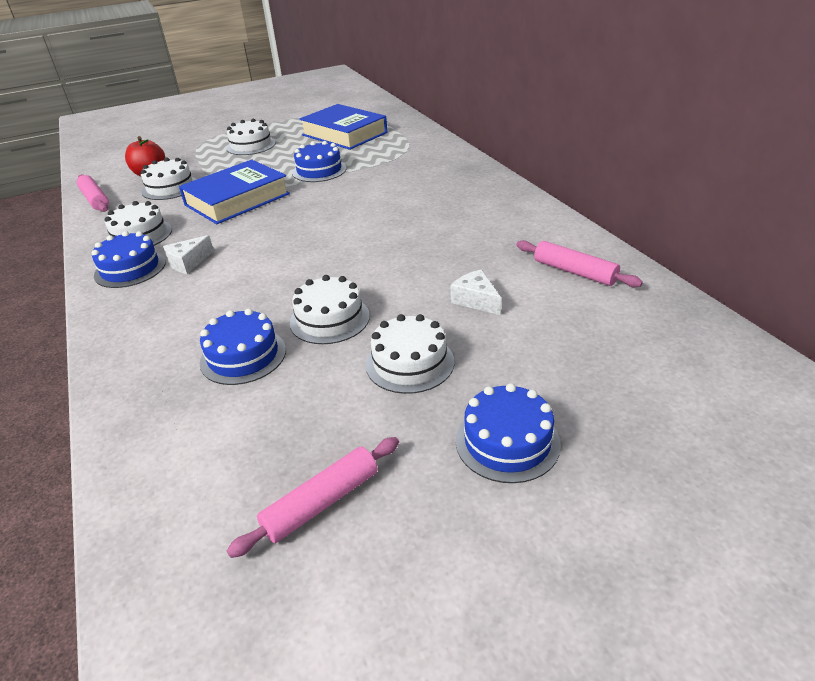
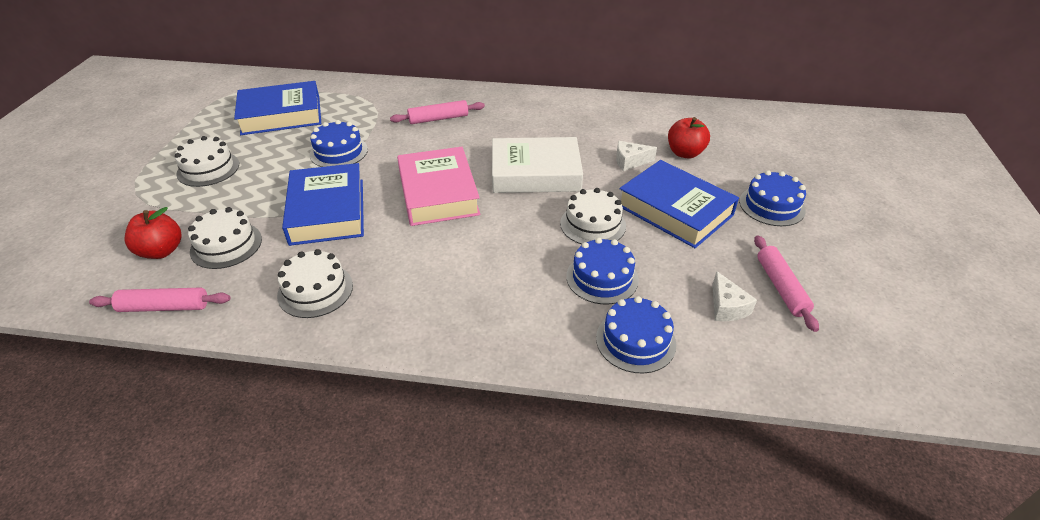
camera: 60 degrees left, 5 degrees up
blue cake [92,231,166,288] -> blue cake moved to [596,296,676,373]
white cheese [163,235,214,274] -> white cheese moved to [712,271,757,321]
white cake [366,314,454,394] -> blue book [619,160,739,248]
pink rolling pin [516,240,643,287] -> pink rolling pin moved to [390,100,485,124]
none -> pink book [397,147,480,226]
none -> white book [492,137,583,193]
none -> red apple [668,117,710,159]

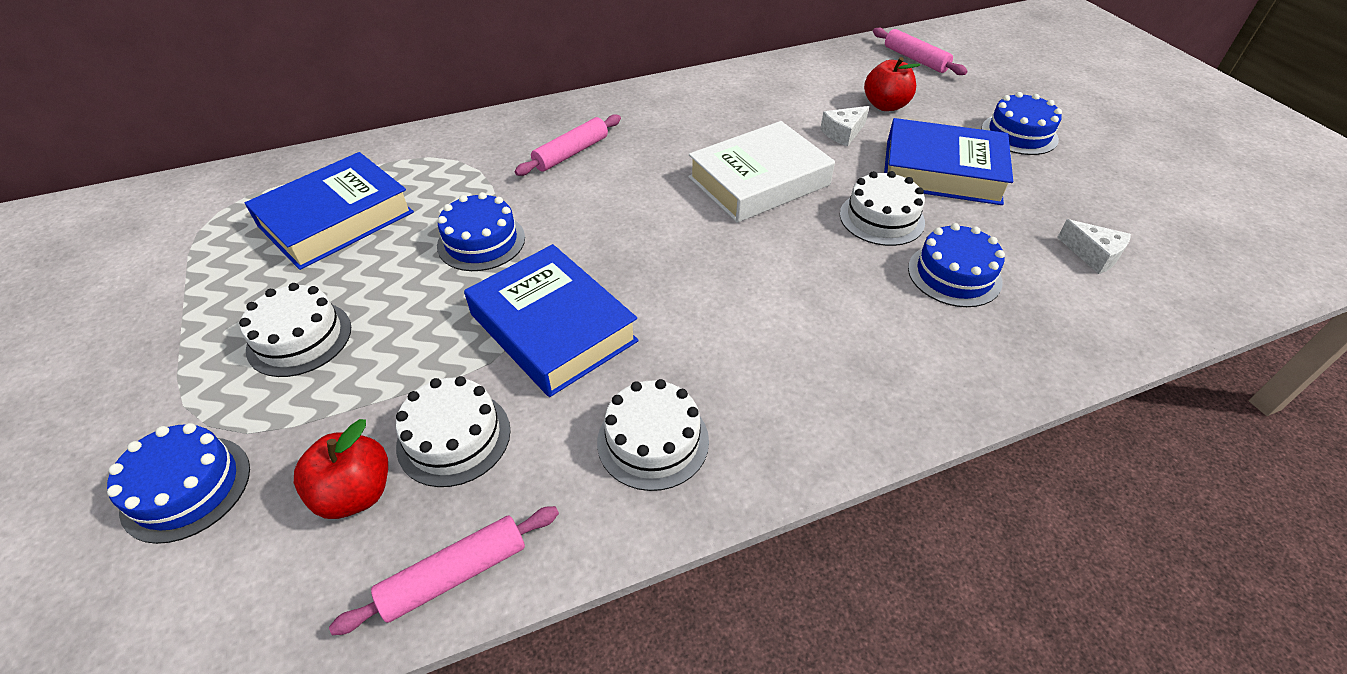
camera: 30 degrees left, 5 degrees up
pink book [397,147,480,226] -> none
blue cake [596,296,676,373] -> blue cake moved to [107,423,250,544]
pink rolling pin [754,235,819,332] -> pink rolling pin moved to [873,28,968,75]

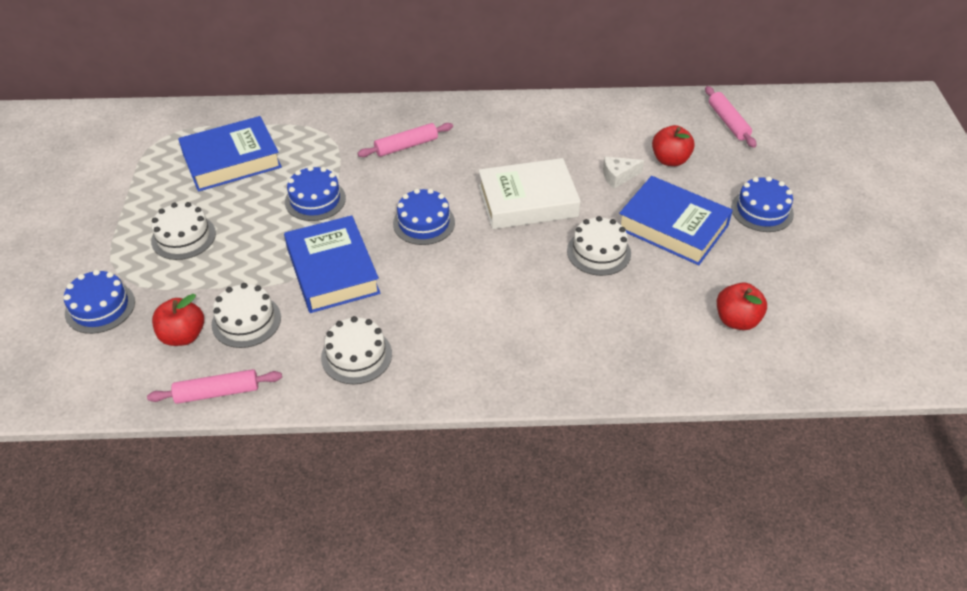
camera: 20 degrees right, 0 degrees up
blue cake [908,223,1005,307] -> blue cake moved to [393,188,455,245]
white cheese [1057,219,1131,274] -> red apple [717,282,767,330]

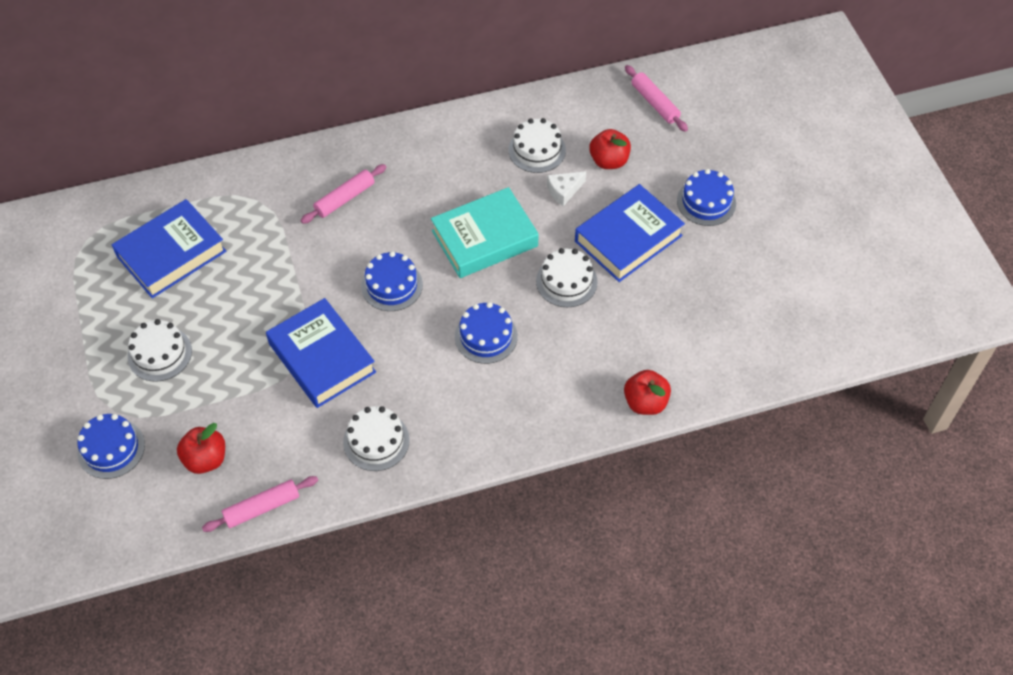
camera: 15 degrees left, 10 degrees up
white cake [212,283,281,348] -> white cake moved to [508,118,566,173]
blue cake [285,166,346,221] -> blue cake moved to [455,302,518,364]
white book [478,158,581,229] -> turquoise book [431,187,539,278]
blue book [619,176,733,265] -> blue book turned 60 degrees counterclockwise [575,184,685,282]
red apple [717,282,767,330] -> red apple moved to [624,370,671,415]

